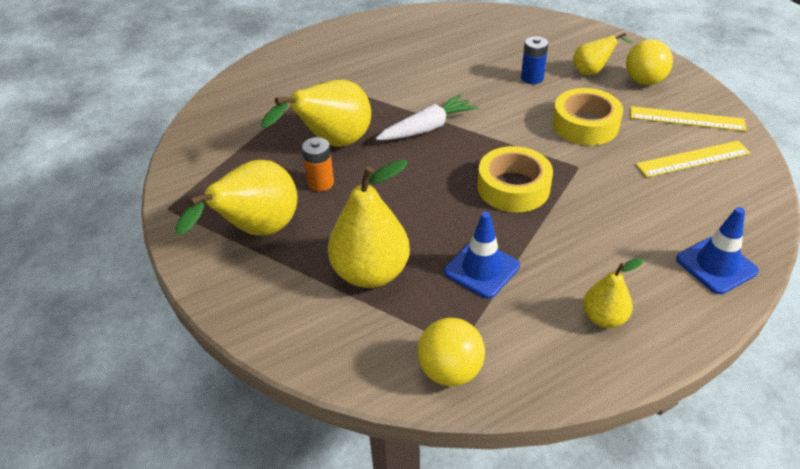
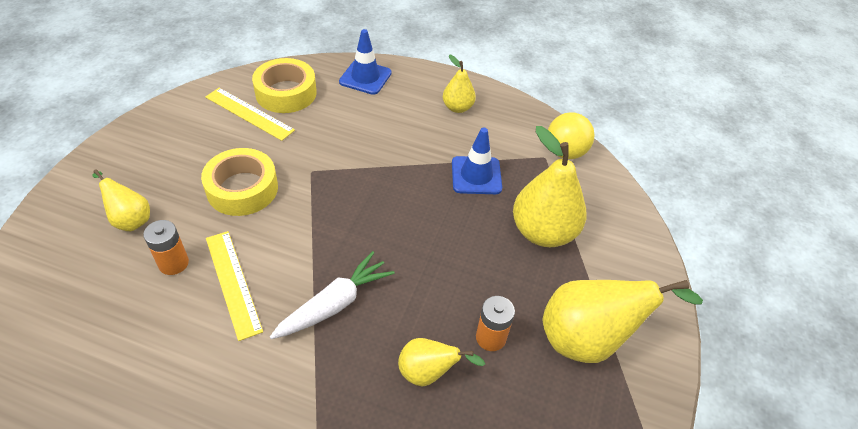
camera: 135 degrees left, 5 degrees up
yellow pear [261,80,371,147] -> yellow pear [398,338,485,386], size x0.55
white carrot [376,94,478,140] -> white carrot turned 120 degrees clockwise [270,251,395,339]
yellow tape [477,146,553,213] -> yellow tape moved to [252,58,317,113]
blue battery [521,36,548,84] -> orange battery [143,220,189,275]
yellow ball [626,39,673,85] -> none
yellow ruler [630,106,746,131] -> yellow ruler moved to [206,231,263,341]

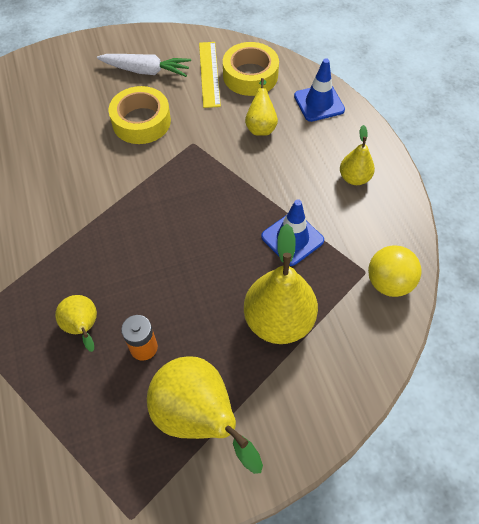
camera: 55 degrees right, 10 degrees up
yellow pear [92,169,150,231] -> yellow pear moved to [245,78,278,136]
orange battery [143,220,189,275] -> none
yellow ruler [206,231,263,341] -> none
white carrot [270,251,395,339] -> white carrot moved to [97,54,191,77]

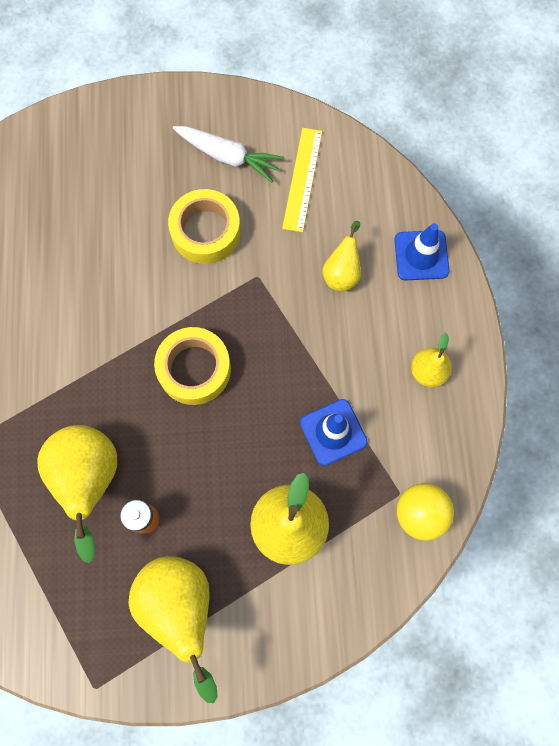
camera: 15 degrees right, 15 degrees up
yellow pear [55,295,97,352] -> yellow pear [38,425,117,563], size x1.82
yellow tape [223,42,279,96] -> yellow tape moved to [154,327,231,405]

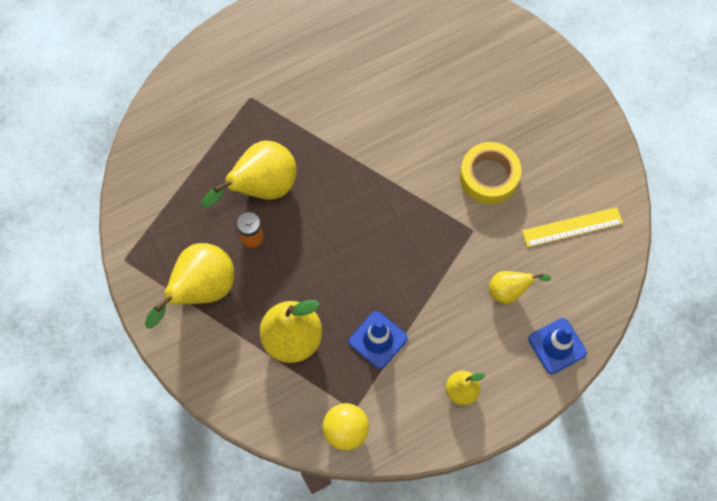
camera: 65 degrees right, 5 degrees down
yellow tape [154,327,231,405] -> none
white carrot [173,126,284,183] -> none

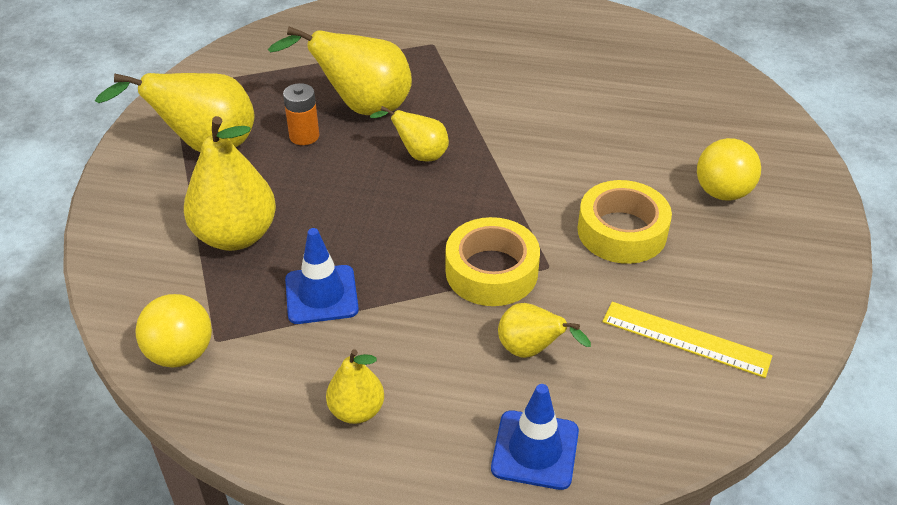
camera: 40 degrees right, 25 degrees down
none -> yellow pear [370,106,449,162]
none -> yellow tape [446,217,540,306]
none -> yellow ball [697,138,761,201]

